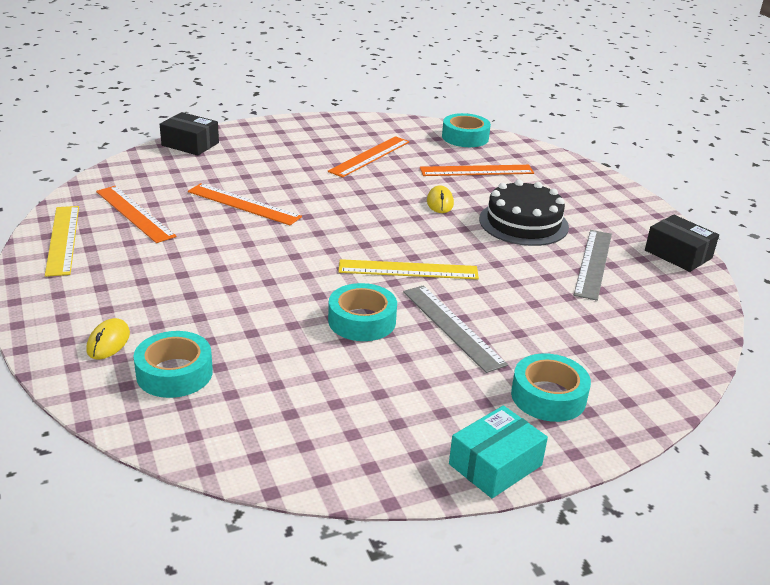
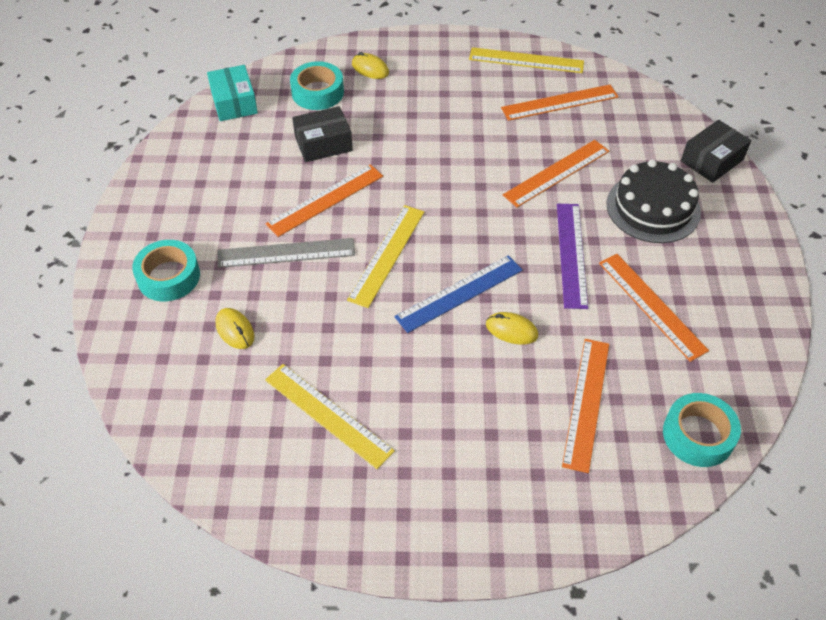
camera: 115 degrees right, 20 degrees up
turquoise tape [328,283,397,341] -> orange ruler [266,164,383,237]
turquoise box [449,405,548,498] -> turquoise box moved to [207,65,258,121]
black cake [479,180,569,246] -> black cake moved to [606,159,701,243]
grey ruler [574,230,612,301] -> yellow ruler [265,364,395,469]
black box [645,215,719,272] -> black box moved to [292,106,353,162]
none -> yellow mouse [215,308,255,349]
none -> blue ruler [394,255,523,333]
none -> purple ruler [557,204,588,309]

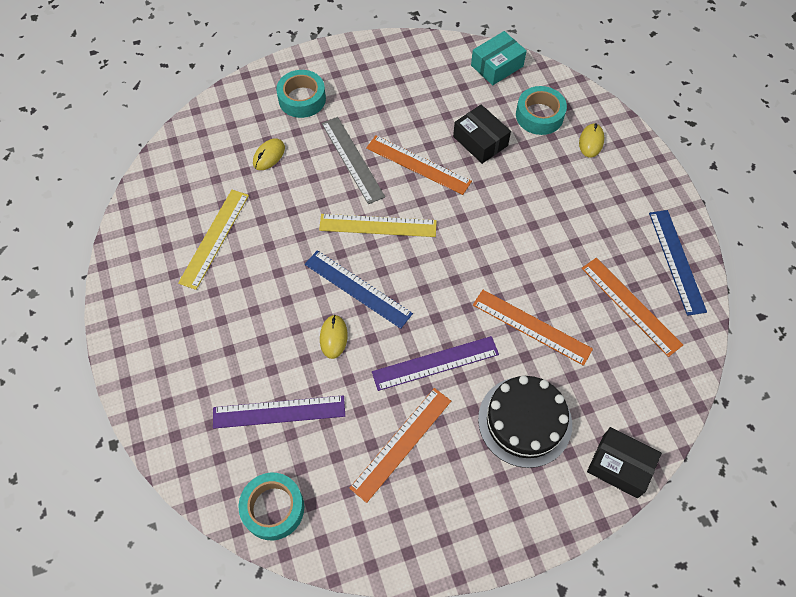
camera: 70 degrees right, 10 degrees up
yellow ruler [469,47,584,73] -> blue ruler [649,210,707,316]
orange ruler [562,339,609,473] -> purple ruler [213,395,345,429]

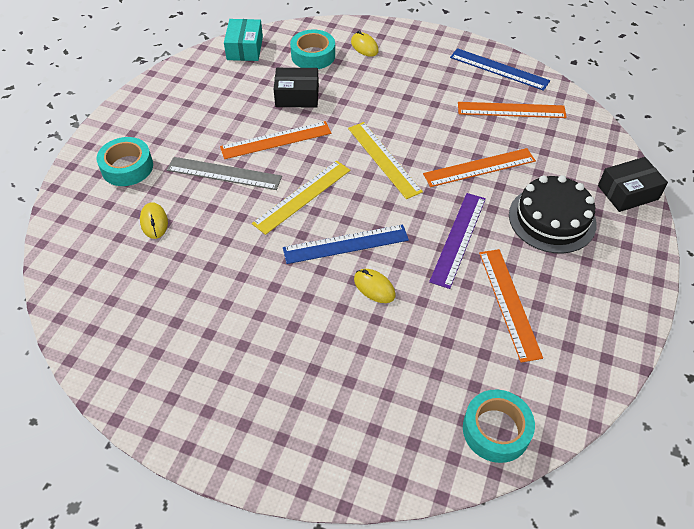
camera: 50 degrees left, 10 degrees down
yellow ruler [178,190,249,290] -> yellow ruler moved to [348,122,423,199]
purple ruler [213,395,345,429] -> none

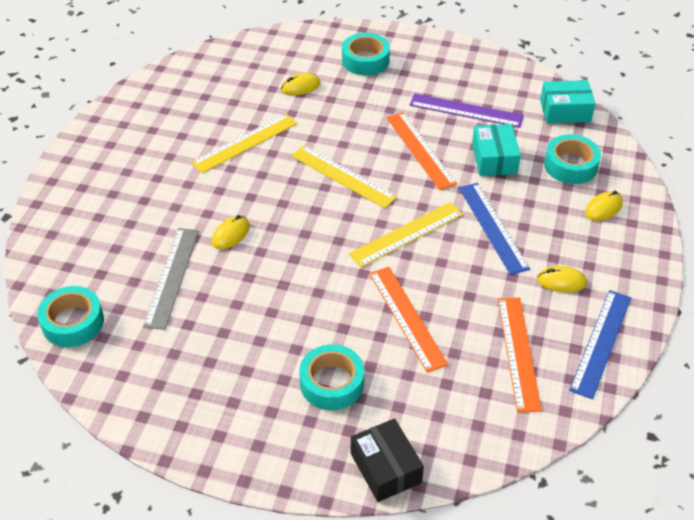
camera: 85 degrees right, 5 degrees down
grey ruler [167,157,282,190] -> grey ruler moved to [143,228,199,330]
black box [274,68,319,107] -> turquoise box [472,124,521,176]
blue ruler [283,224,409,264] -> blue ruler moved to [459,183,530,275]
purple ruler [429,193,486,289] -> purple ruler moved to [410,93,524,128]
orange ruler [479,249,543,362] -> none
black cake [509,175,597,254] -> turquoise tape [299,344,364,410]
none -> yellow ruler [191,114,297,173]
none -> yellow mouse [537,266,587,293]

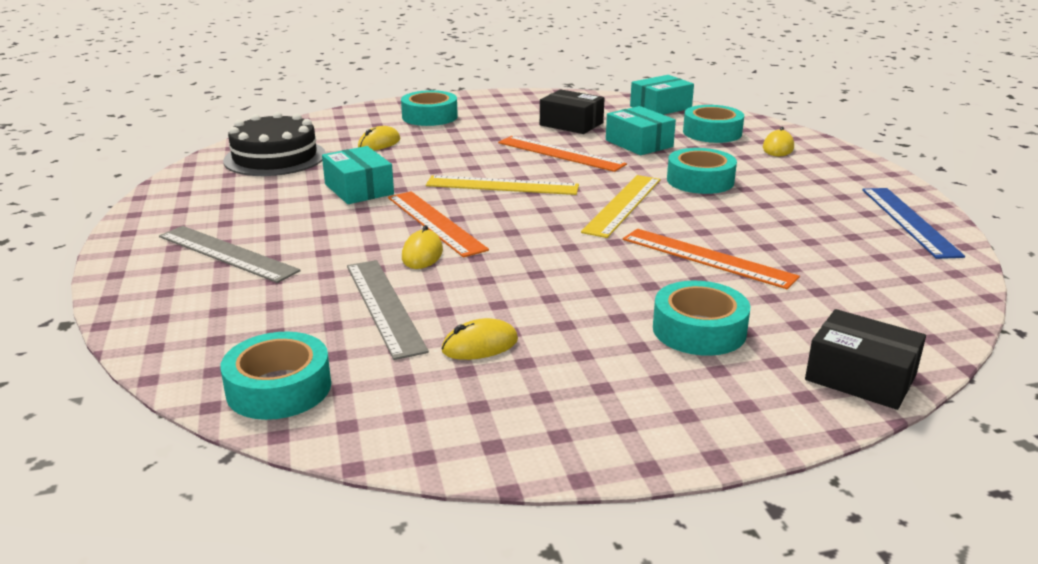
camera: 30 degrees left, 20 degrees down
yellow ruler [191,114,297,173] -> turquoise box [322,146,394,204]
purple ruler [410,93,524,128] -> black box [540,89,605,134]
blue ruler [459,183,530,275] -> turquoise tape [667,148,737,194]
orange ruler [498,298,542,412] -> orange ruler moved to [388,191,489,258]
yellow mouse [537,266,587,293] -> yellow mouse moved to [441,318,518,360]
none -> grey ruler [159,226,301,283]
none -> black cake [223,112,326,176]

